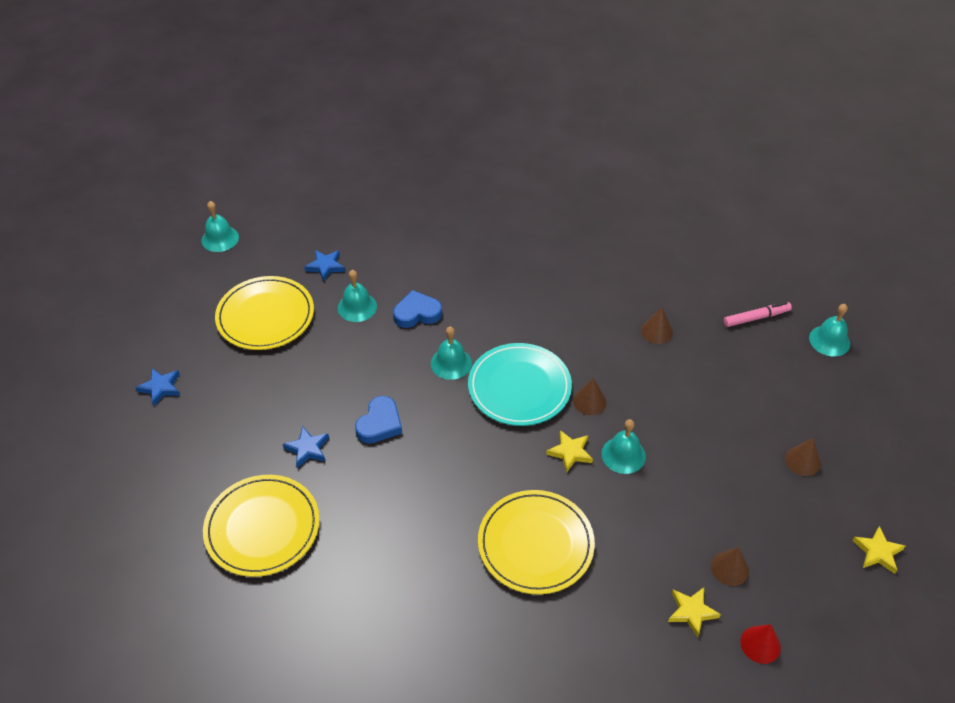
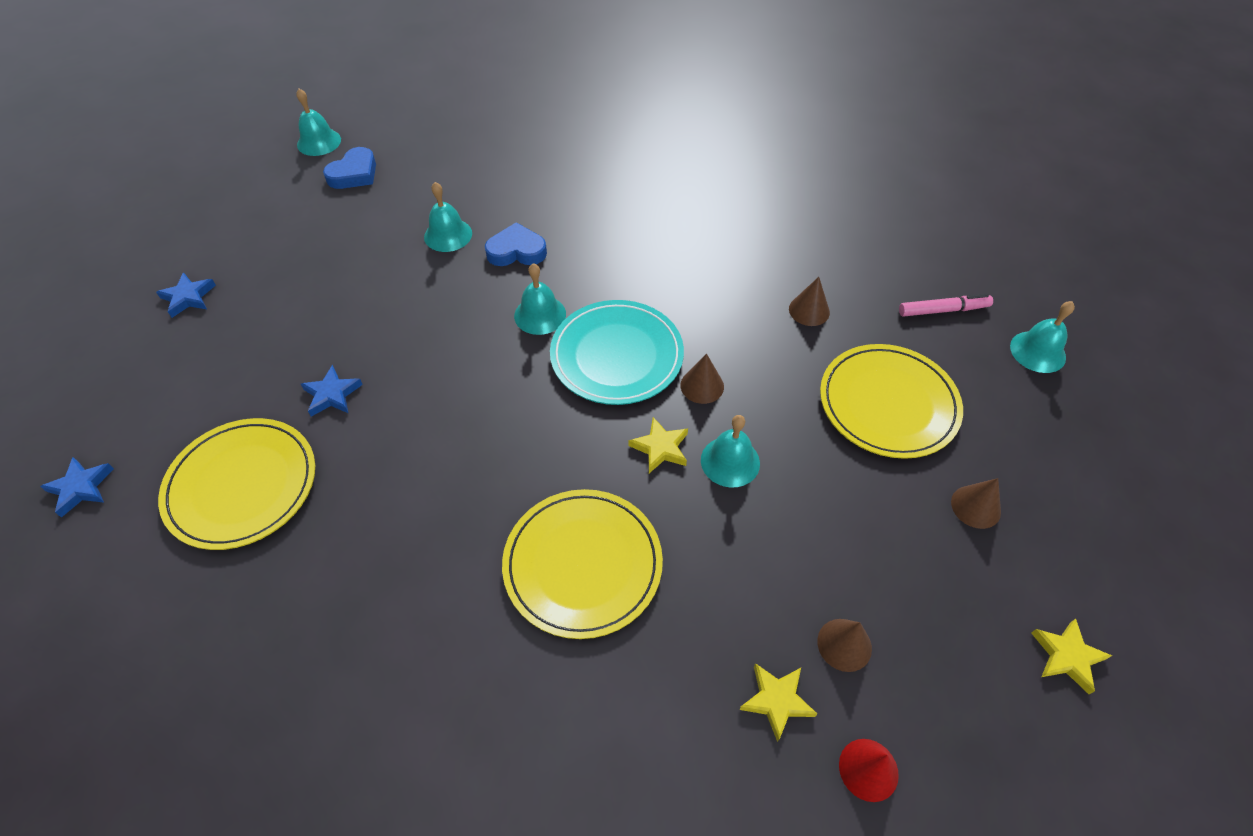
camera: 10 degrees right, 5 degrees up
yellow plate [215,276,314,350] -> yellow plate moved to [820,344,963,459]
blue star [304,250,345,282] -> blue star moved to [40,457,114,518]
blue heart [355,396,402,444] -> blue heart moved to [323,147,376,189]

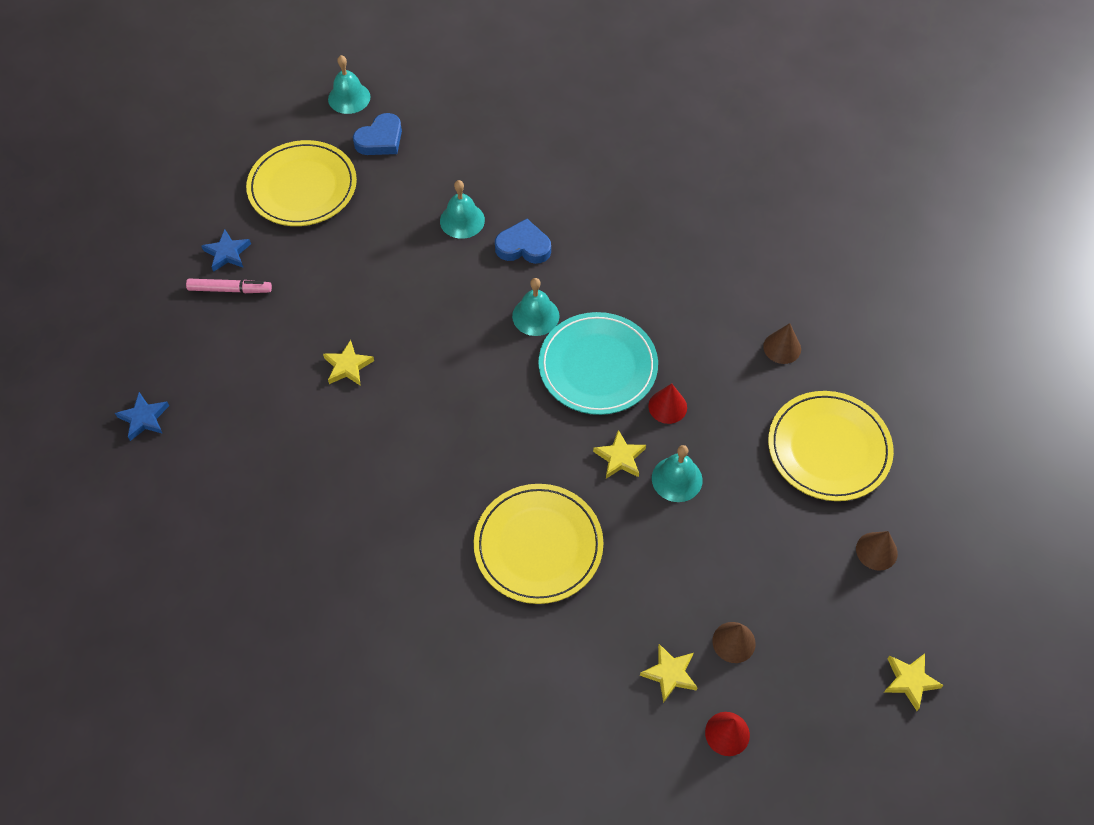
camera: 10 degrees right, 5 degrees up
yellow plate [158,418,315,550] -> yellow plate moved to [246,140,357,226]
blue star [301,365,363,417] -> yellow star [323,340,374,386]
brown cone [680,353,724,404] -> red cone [648,383,687,424]
pink marker [899,294,993,317] -> pink marker moved to [186,279,272,293]
turquoise bell [1010,301,1075,373] -> none

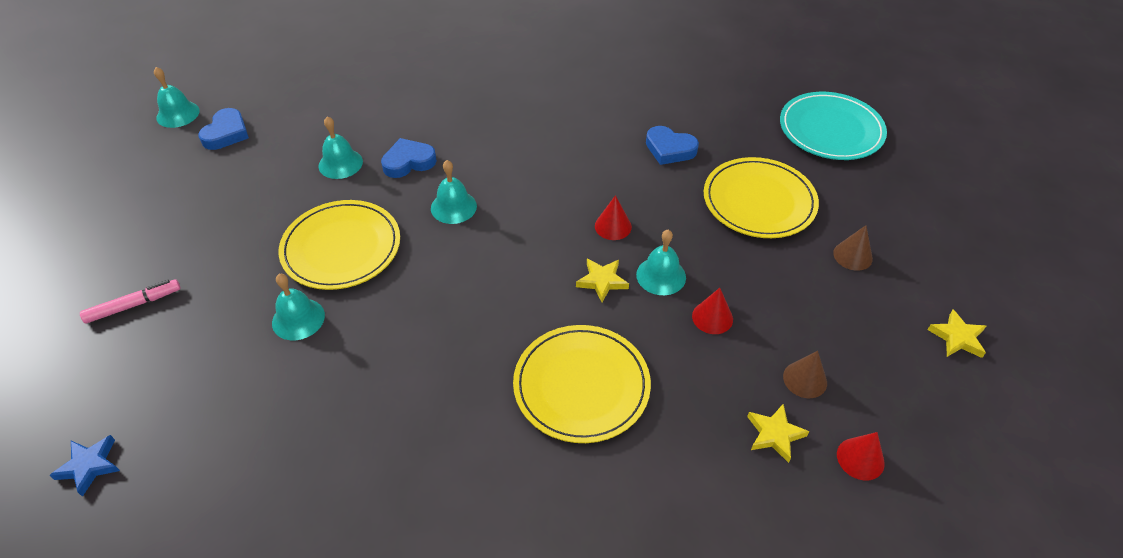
camera: 30 degrees left, 10 degrees down
blue star [202,229,251,272] -> none
yellow plate [246,140,357,226] -> yellow plate moved to [279,200,400,290]
yellow star [323,340,374,386] -> turquoise bell [272,274,325,340]
turquoise plate [538,312,658,415] -> turquoise plate moved to [780,92,887,160]
brown cone [763,323,801,364] -> blue heart [646,126,699,165]
none -> red cone [692,288,733,334]

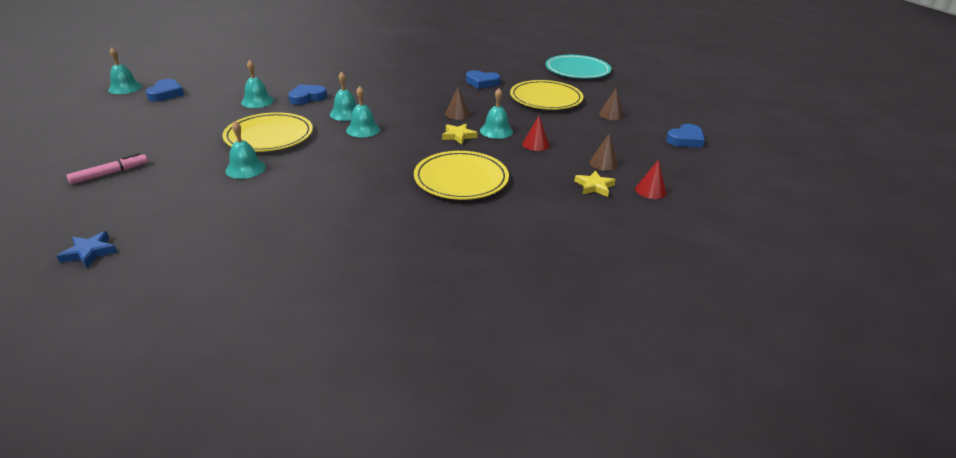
camera: 15 degrees left, 15 degrees down
red cone [595,195,632,240] -> brown cone [445,87,470,120]
yellow star [928,309,986,358] -> blue heart [666,124,705,148]
none -> turquoise bell [346,86,380,137]

